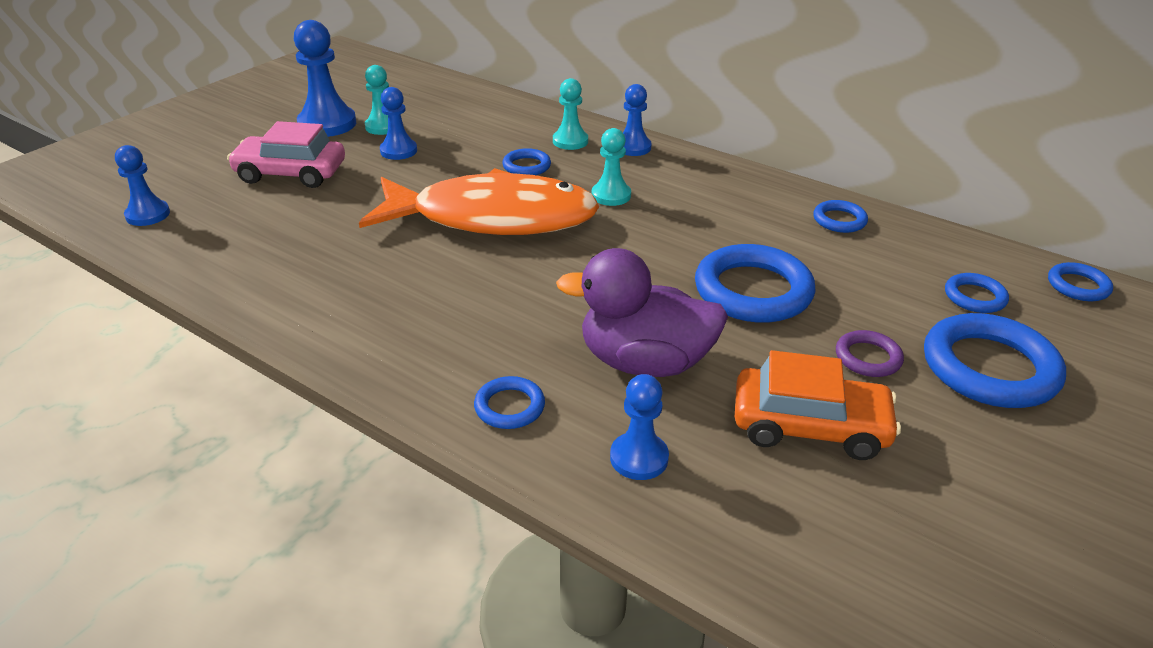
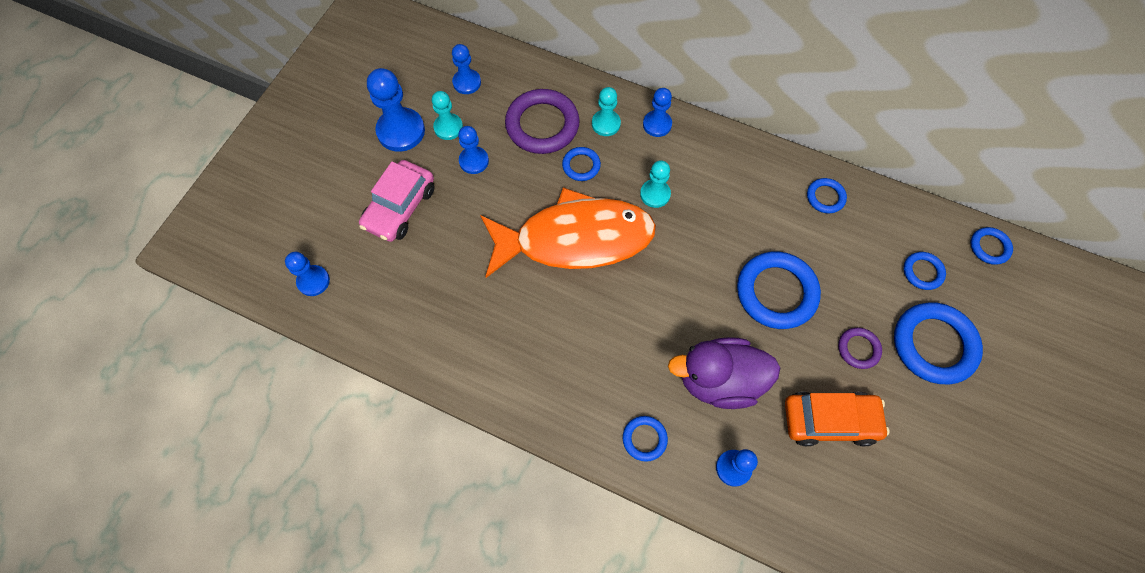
camera: 10 degrees left, 30 degrees up
pink car [227,121,345,188] -> pink car turned 60 degrees counterclockwise [359,160,435,242]
none -> blue pawn [452,44,481,94]
none -> purple ring [505,89,580,154]

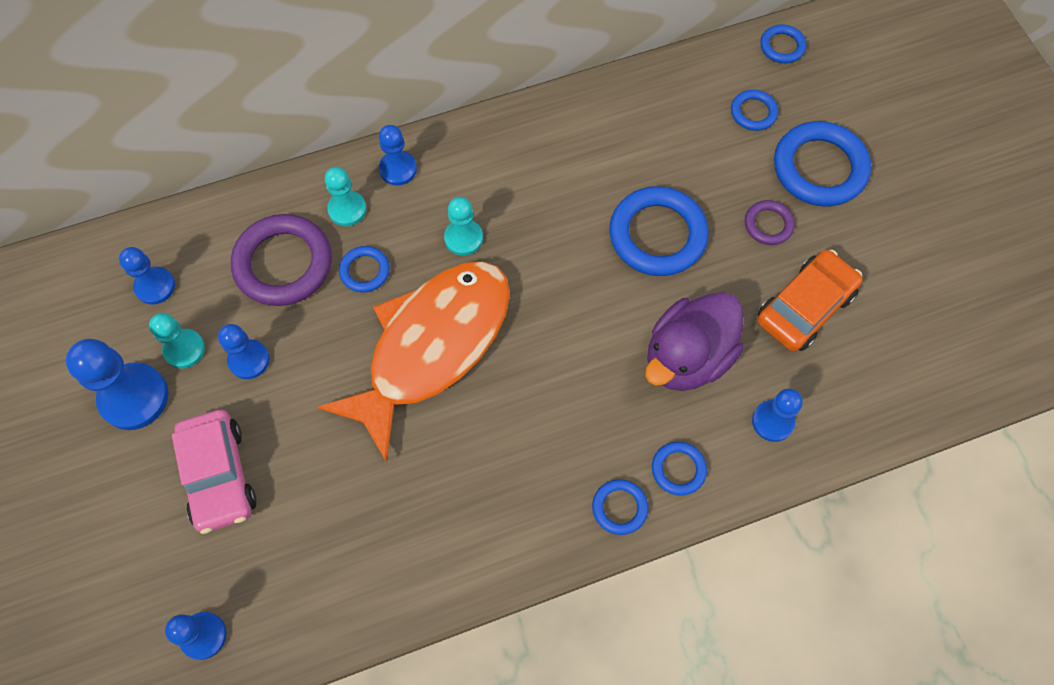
camera: 45 degrees left, 0 degrees up
blue ring [807,178,847,213] -> blue ring moved to [592,479,648,535]

